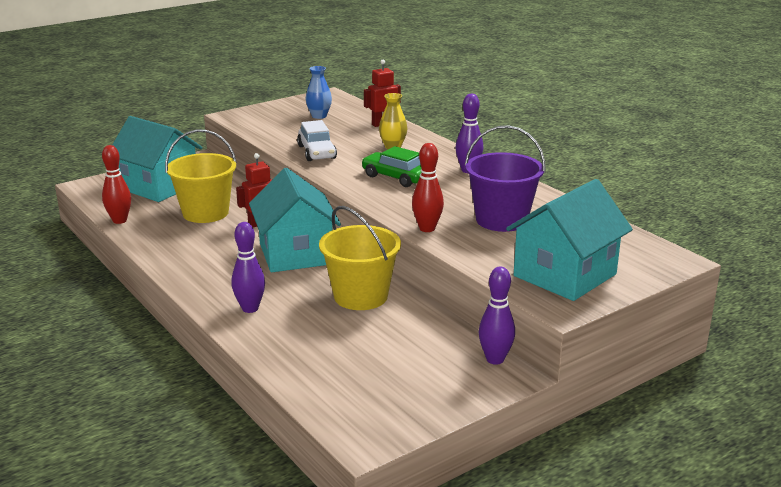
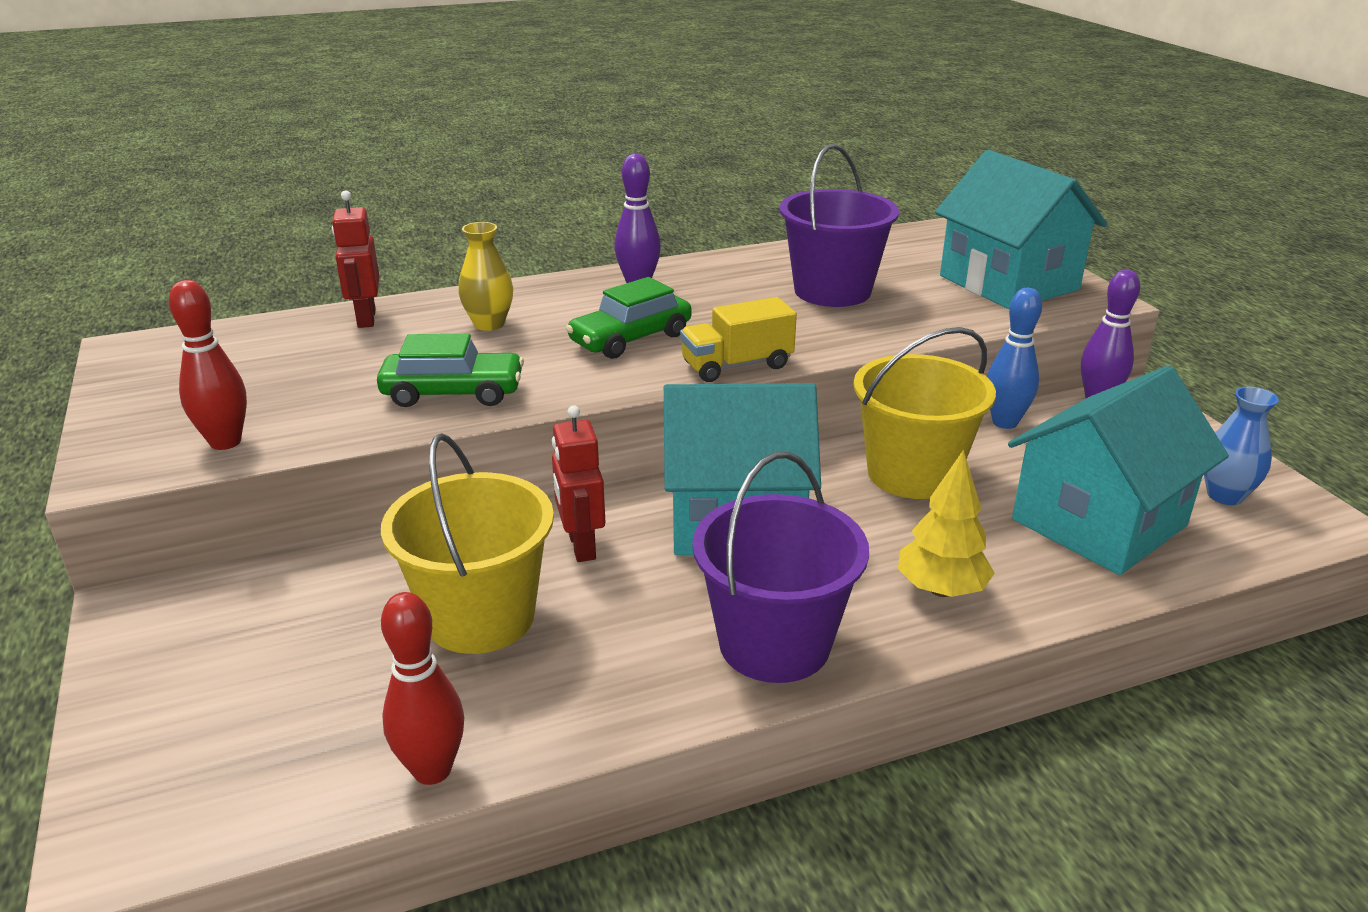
camera: 75 degrees left, 5 degrees up
turquoise house [112,116,202,202] -> turquoise house moved to [1008,366,1229,575]
purple bowling pin [231,222,265,313] -> yellow tree [898,450,995,597]
white car [297,120,337,161] -> green car [377,334,524,407]
blue vase [306,66,332,119] -> blue vase moved to [1204,387,1279,505]
red bowling pin [412,143,444,232] -> red bowling pin moved to [169,280,247,450]
none -> yellow truck [680,297,797,382]
none -> purple bucket [692,452,869,683]
none -> blue bowling pin [987,288,1042,429]

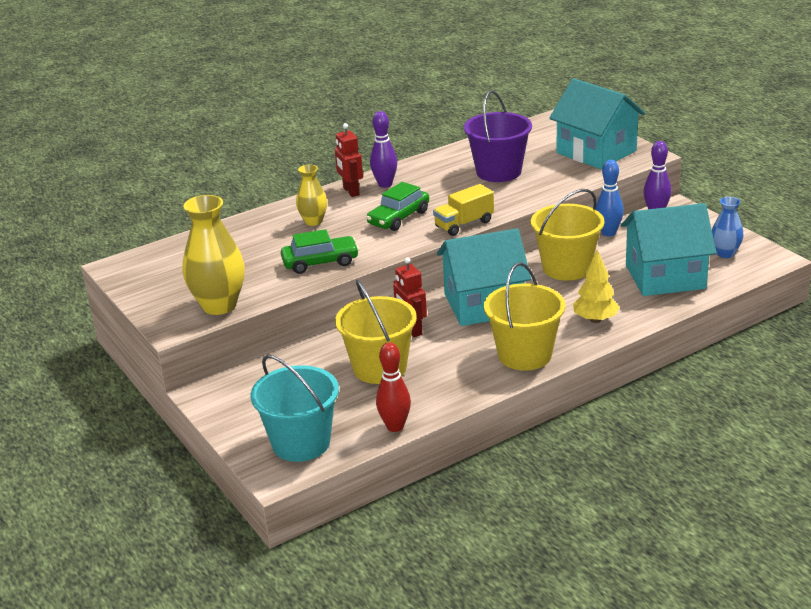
camera: 10 degrees left, 0 degrees up
red bowling pin [169,280,247,450] -> yellow vase [182,195,245,315]
red robot [332,190,379,328] -> red robot moved to [335,123,363,197]
purple bucket [692,452,869,683] -> yellow bucket [484,262,565,370]
turquoise house [1008,366,1229,575] -> turquoise house turned 45 degrees clockwise [621,203,716,296]
none -> turquoise bucket [250,355,339,462]

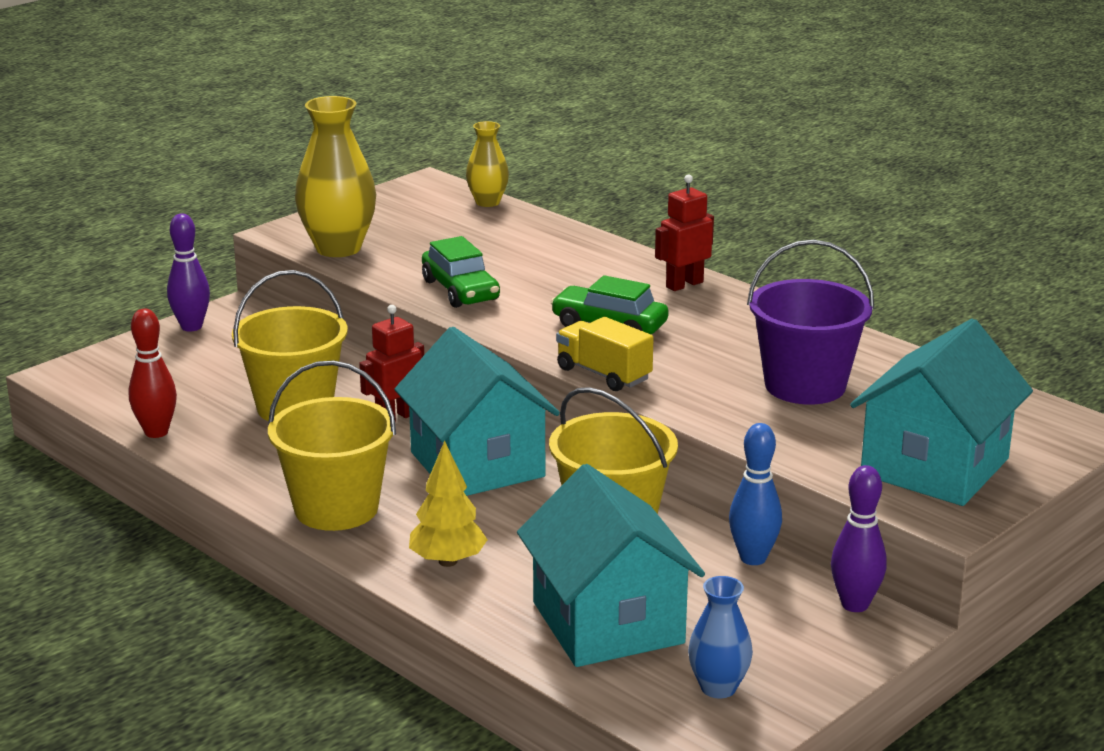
camera: 75 degrees right, 5 degrees down
turquoise bucket [250,355,339,462] -> none
yellow vase [296,165,327,226] -> yellow vase moved to [466,121,509,207]
purple bowling pin [370,111,397,188] -> purple bowling pin moved to [167,213,210,331]

